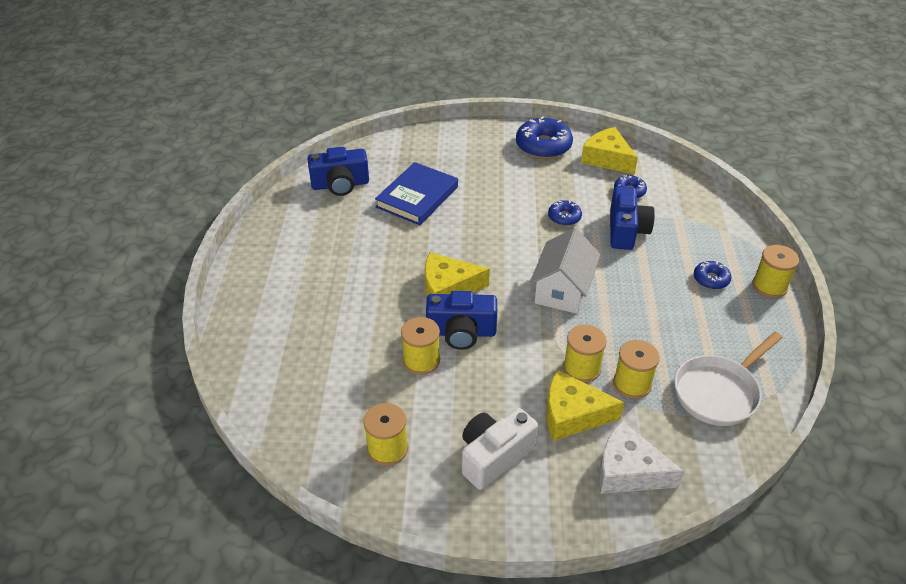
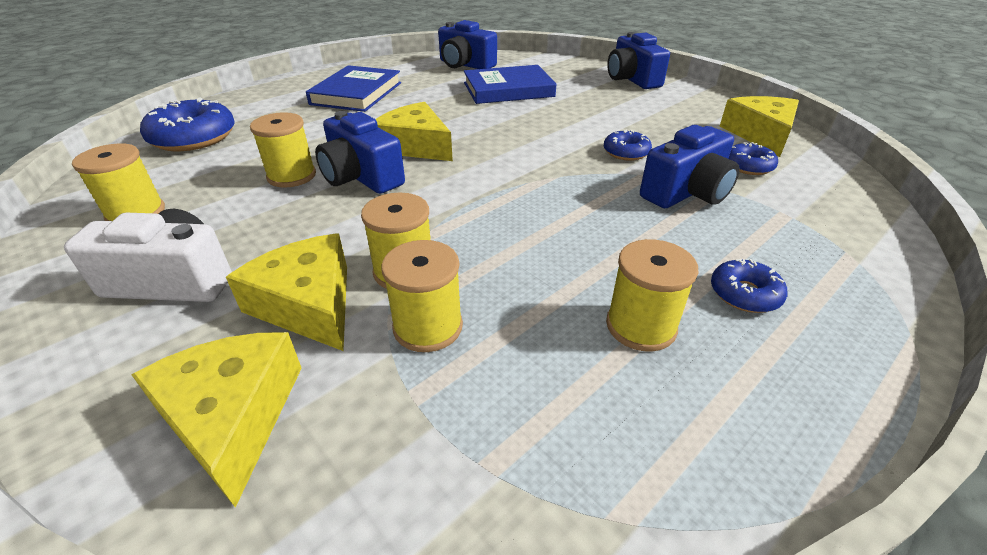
camera: 45 degrees right, 5 degrees down
blue donut [516,116,573,159] -> blue donut moved to [140,97,235,151]
white house [530,228,600,314] -> none
white cheese [599,421,684,494] -> yellow cheese [132,332,302,508]
white pan [674,332,783,426] -> none
yellow spool [752,245,799,298] -> yellow spool moved to [606,239,698,352]
none -> blue book [306,65,401,112]
none -> blue camera [607,32,670,89]

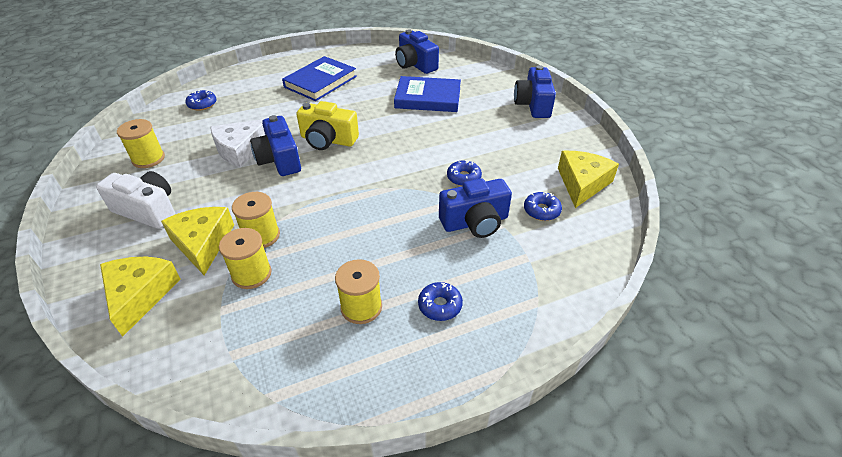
camera: 20 degrees right, 5 degrees up
blue donut [140,97,235,151] -> blue donut [185,90,216,111], size x0.54
yellow spool [250,112,316,188] -> white cheese [210,119,265,168]
yellow cheese [375,102,453,161] -> yellow camera [296,101,359,150]

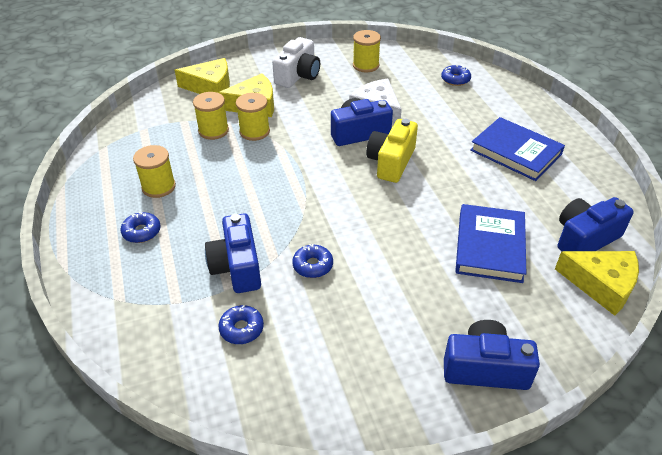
camera: 95 degrees right, 0 degrees up
yellow cheese [558,151,619,208] -> yellow cheese moved to [555,251,639,316]

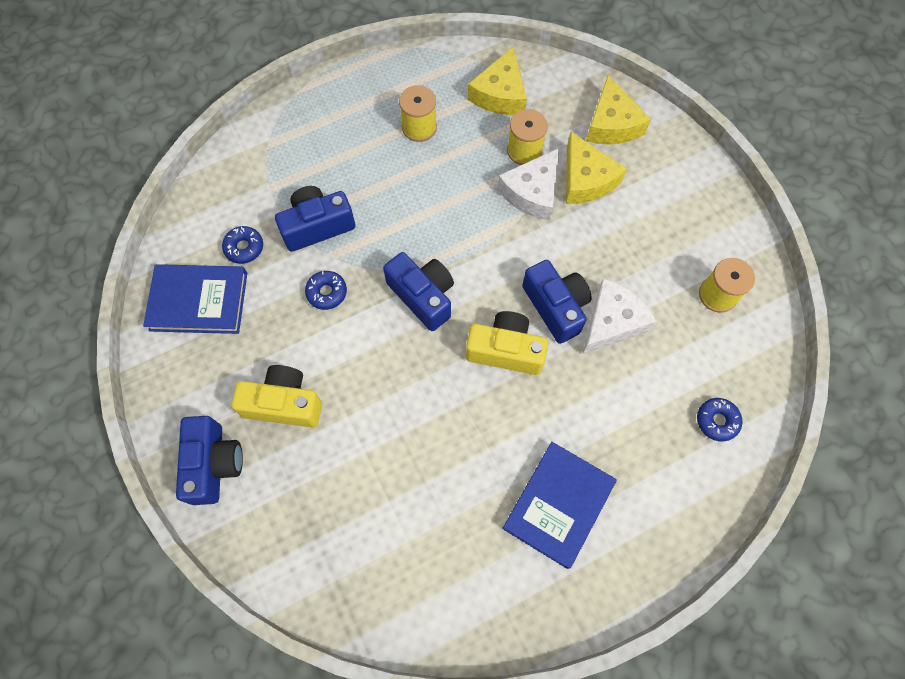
camera: 80 degrees right, 25 degrees up
blue donut [121,212,161,243] -> none
yellow spool [236,93,270,141] -> white cheese [497,148,559,221]
white camera [272,37,320,88] -> none
blue book [455,204,526,283] -> blue book moved to [143,264,247,334]
yellow cheese [555,251,639,316] -> yellow cheese moved to [468,46,527,115]
blue camera [558,197,634,251] -> blue camera moved to [383,252,454,331]
none -> yellow camera [232,365,322,428]

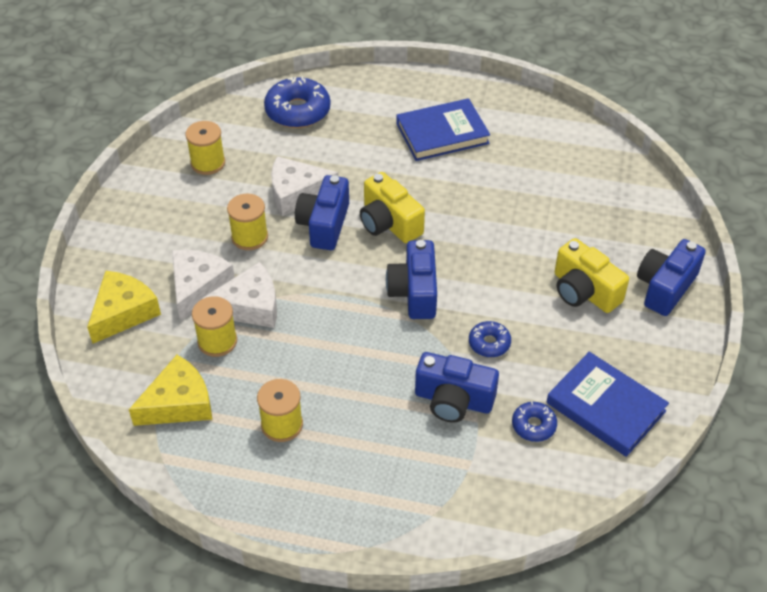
camera: 140 degrees left, 20 degrees down
yellow cheese [566,132,627,204] -> white cheese [172,250,235,321]
blue donut [697,398,742,442] -> blue donut [264,76,330,128], size x1.86
none -> yellow spool [227,194,268,250]

